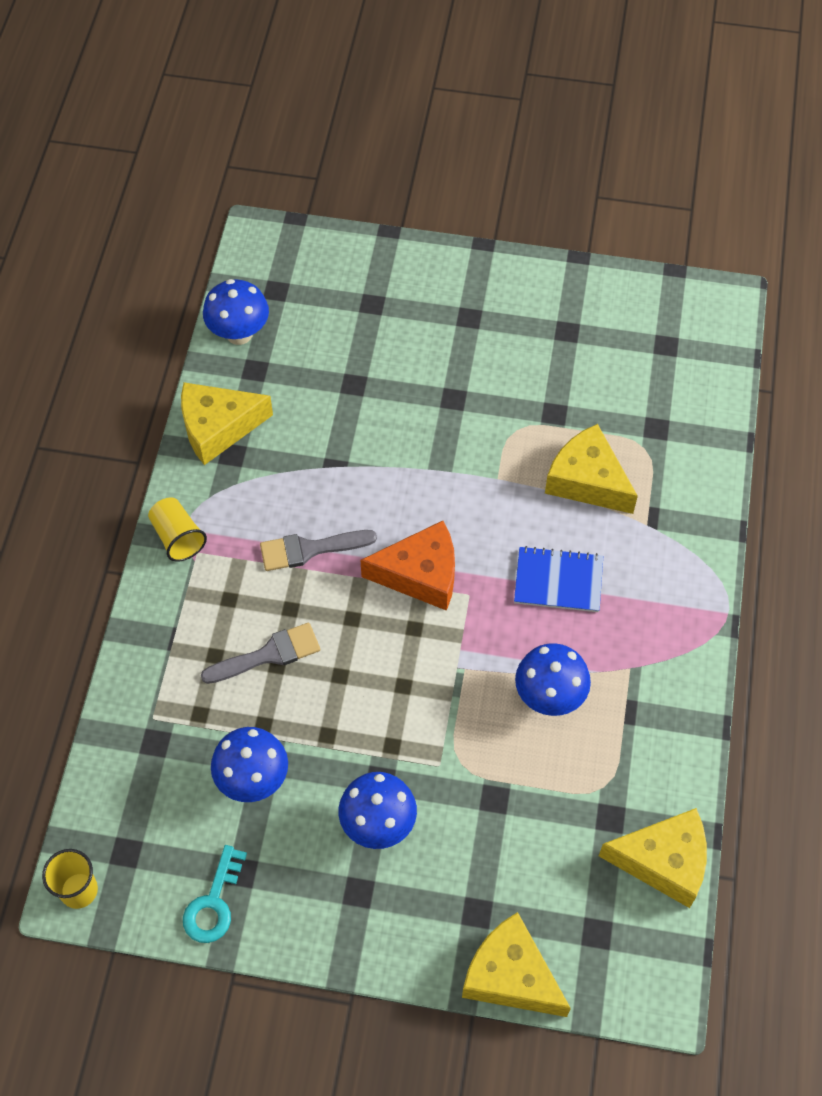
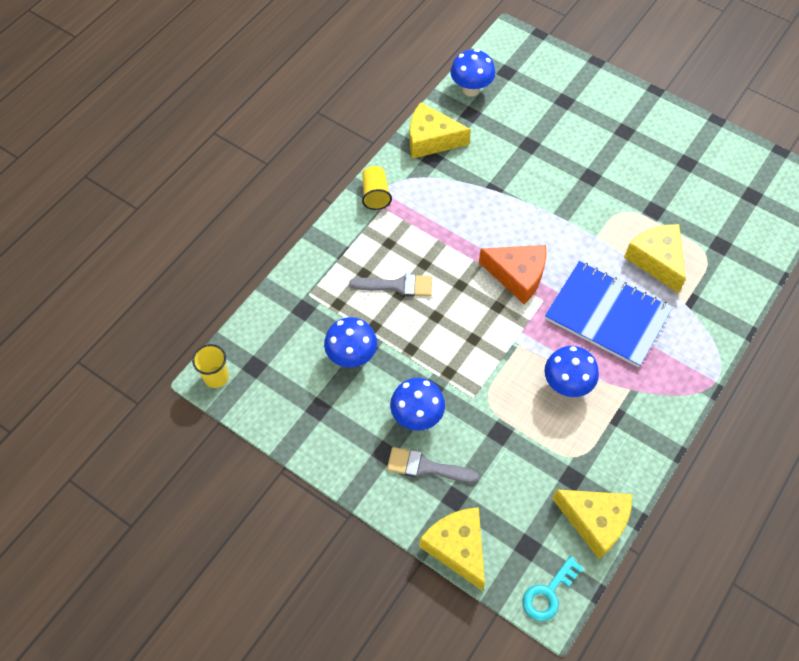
camera: 25 degrees right, 0 degrees up
turquoise key [183,845,247,943] -> turquoise key moved to [523,556,584,621]
grey brush [260,530,377,571] -> grey brush moved to [387,447,479,483]
blue notebook [514,546,603,612] -> blue notebook [545,261,673,367], size x1.72

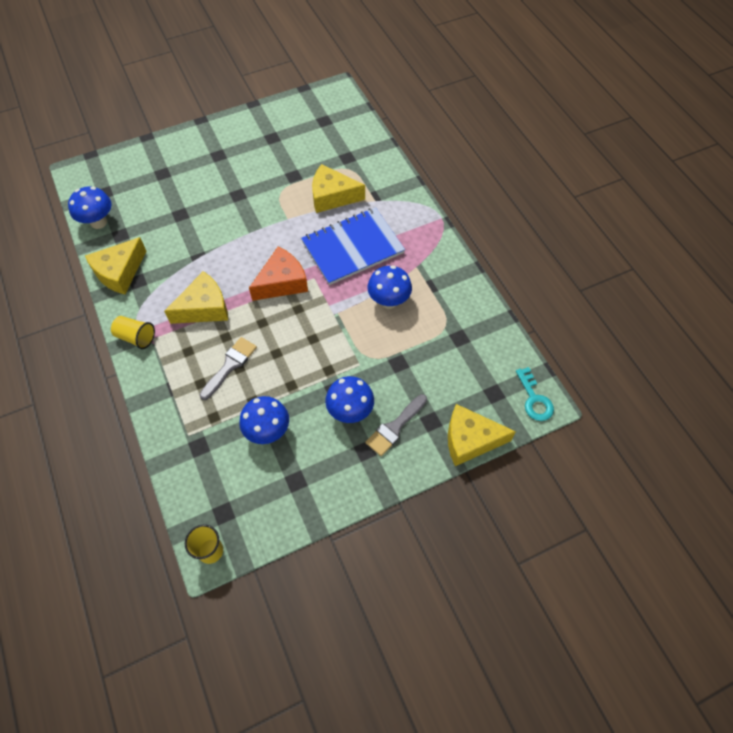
camera: 60 degrees left, 0 degrees up
yellow cheese [552,489,632,559] -> yellow cheese moved to [164,271,228,324]

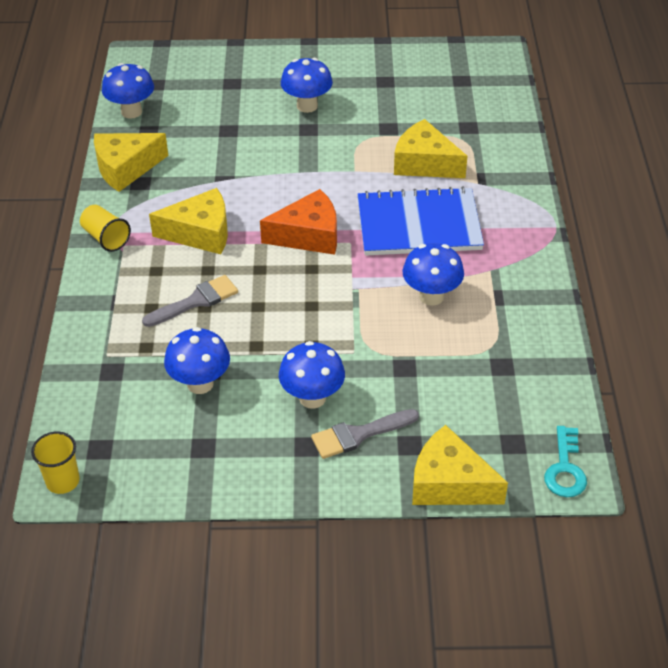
camera: 25 degrees right, 15 degrees down
none -> blue mushroom [281,58,333,113]

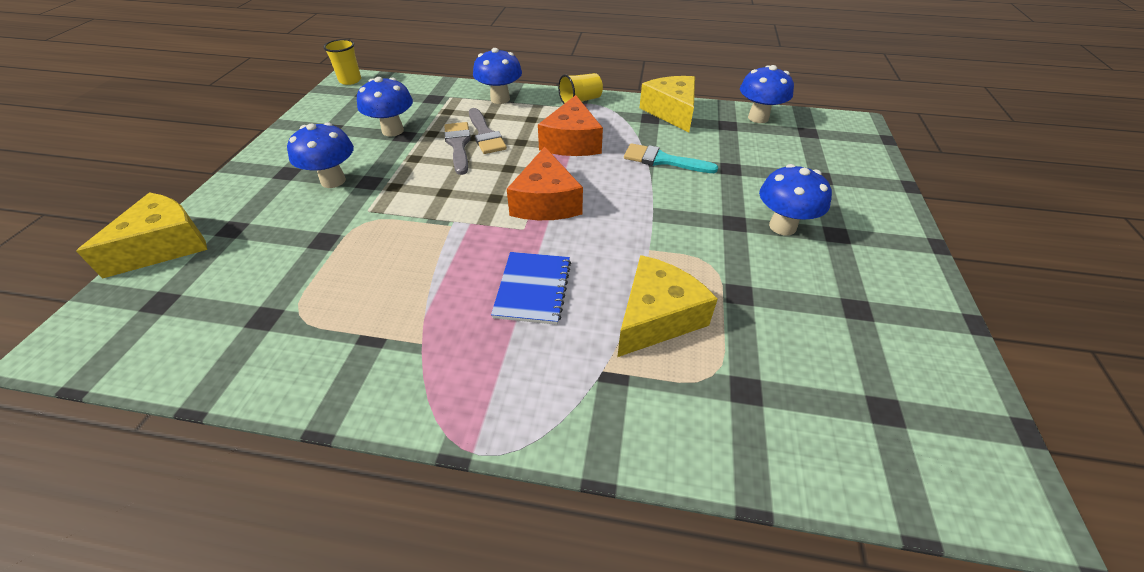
camera: 100 degrees right, 0 degrees up
yellow cheese [149,188,228,254] -> orange cheese [538,95,603,156]
grey brush [311,409,419,459] -> grey brush moved to [444,122,471,175]
blue notebook [358,186,484,256] -> blue notebook [491,252,571,325], size x0.58
blue mushroom [403,243,464,306] -> blue mushroom moved to [473,48,522,104]
turquoise key [544,426,587,497] -> none
none -> turquoise brush [624,143,718,173]

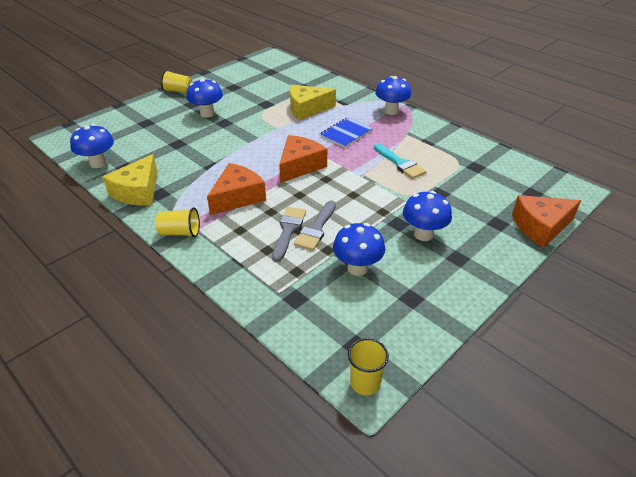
camera: 145 degrees left, 5 degrees down
yellow cheese [76,192,207,279] -> orange cheese [512,195,581,248]
blue mushroom [473,48,522,104] -> blue mushroom moved to [375,76,411,115]
turquoise brush [624,143,718,173] -> turquoise brush moved to [374,144,426,179]
none -> yellow cup [161,70,193,93]

